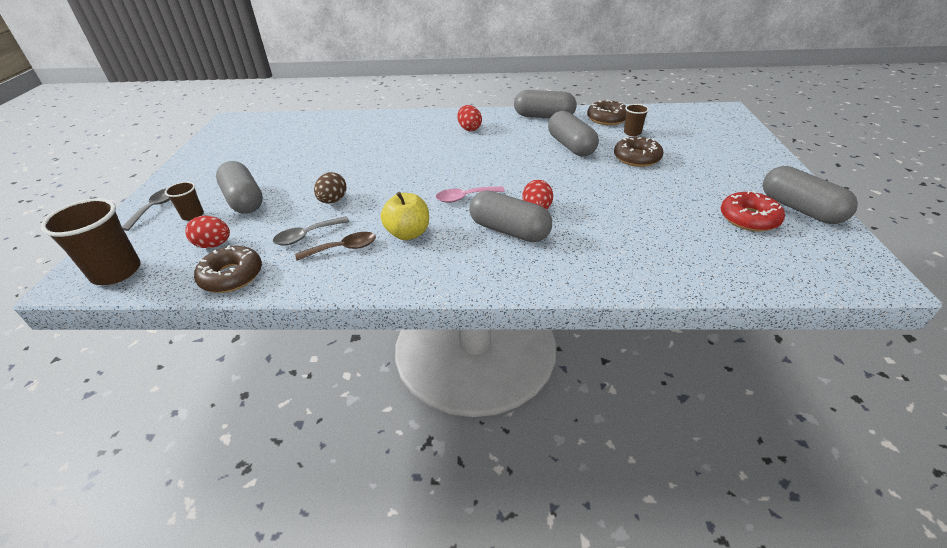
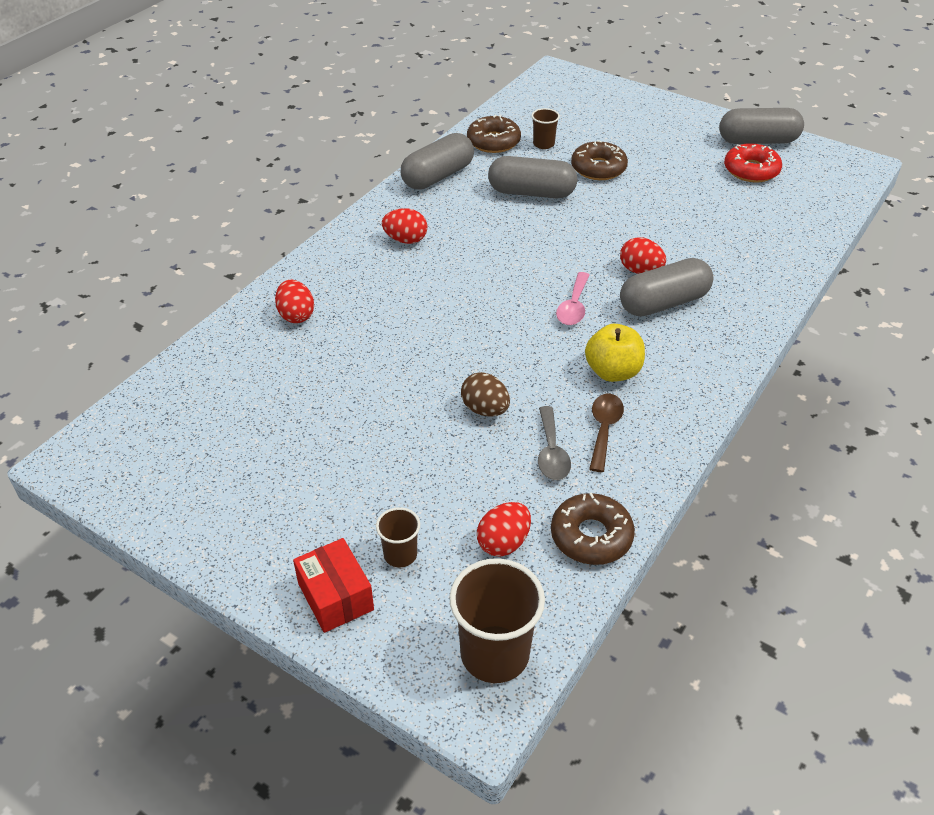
camera: 60 degrees left, 5 degrees up
grey spoon [122,188,170,231] -> red box [293,538,374,633]
grey capsule [216,161,263,214] -> none
none -> red egg [275,280,314,323]

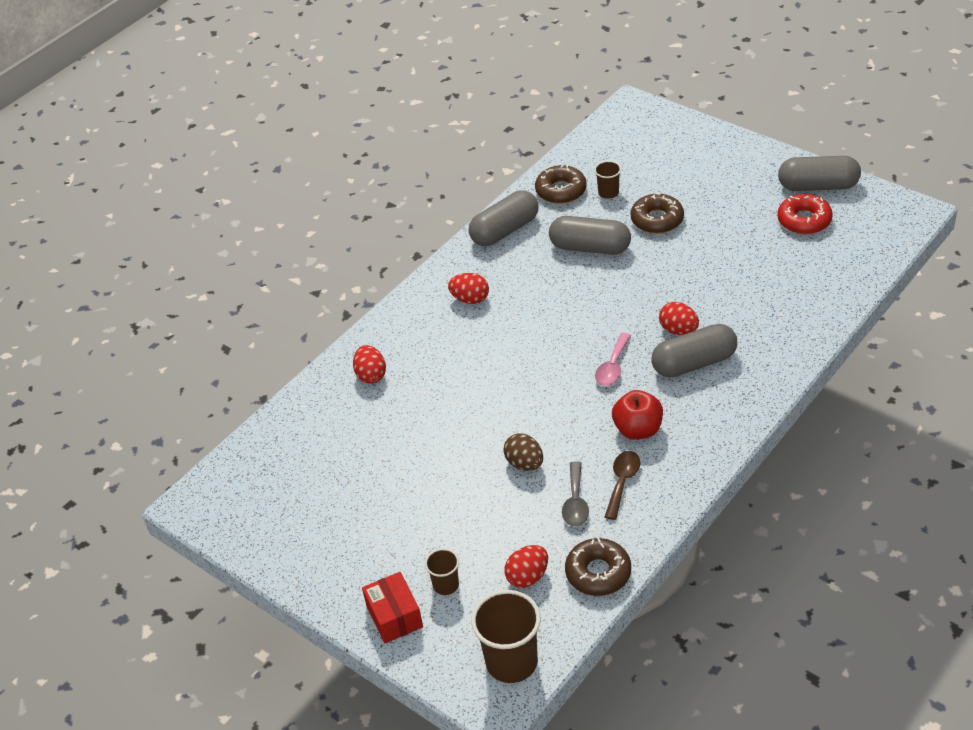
camera: 10 degrees right, 0 degrees up
yellow apple [585,324,645,382] -> red apple [612,390,663,440]

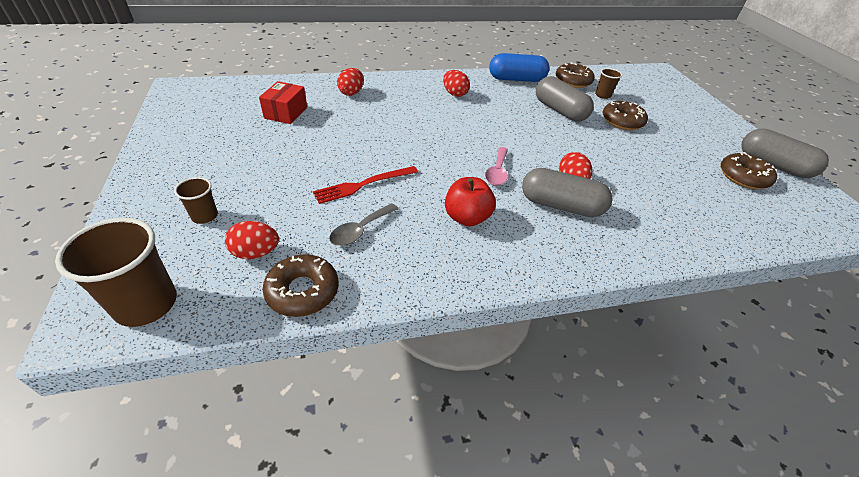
camera: 30 degrees right, 0 degrees up
red box [362,572,423,643] -> red box moved to [259,81,307,124]
grey capsule [469,191,539,246] -> blue capsule [489,53,550,82]
brown egg [503,433,543,471] -> red fork [313,166,418,204]
pink spoon [595,333,631,386] -> pink spoon turned 45 degrees counterclockwise [485,147,508,186]
brown spoon [605,451,641,520] -> none
red donut [777,194,833,234] -> brown donut [721,152,777,189]

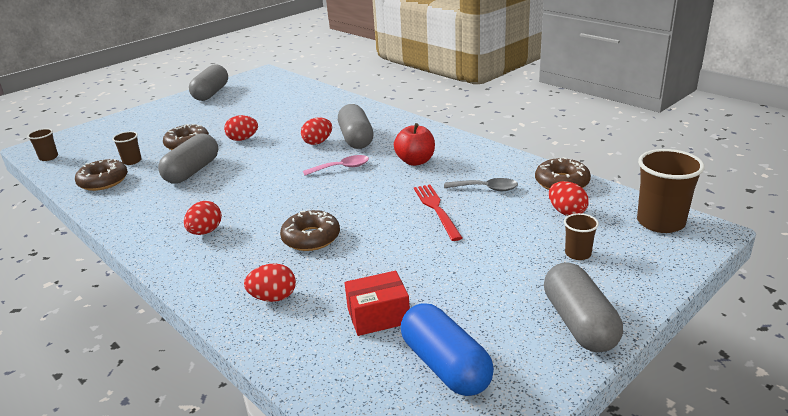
camera: 115 degrees left, 15 degrees down
red fork [313,166,418,204] -> red fork turned 135 degrees counterclockwise [414,184,463,241]
blue capsule [489,53,550,82] -> blue capsule moved to [401,303,494,396]
brown donut [721,152,777,189] -> brown donut moved to [280,210,340,251]
none -> brown cup [27,128,58,161]
none -> red egg [224,115,258,141]
none -> grey capsule [544,262,623,352]

